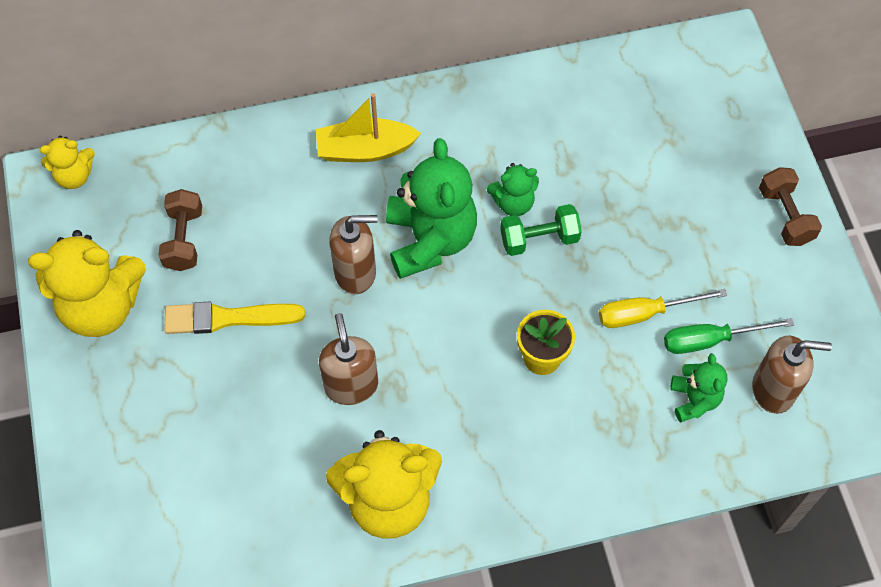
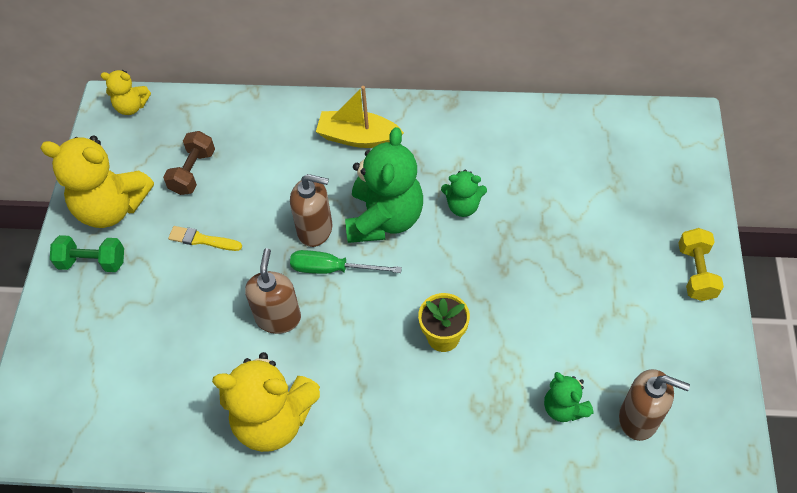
camera: 20 degrees right, 5 degrees down
yellow brush [164,302,305,334] -> yellow brush [168,226,242,251], size x0.65
green dumbbell [500,204,582,256] -> green dumbbell moved to [50,235,124,272]
yellow screwdriver [599,289,727,328] -> none
green screwdriver [664,318,794,354] -> green screwdriver moved to [290,250,402,274]
green teddy bear [670,353,728,422] -> green teddy bear turned 135 degrees clockwise [544,372,593,422]
brown dumbbell [759,167,822,246] -> yellow dumbbell [678,228,724,301]

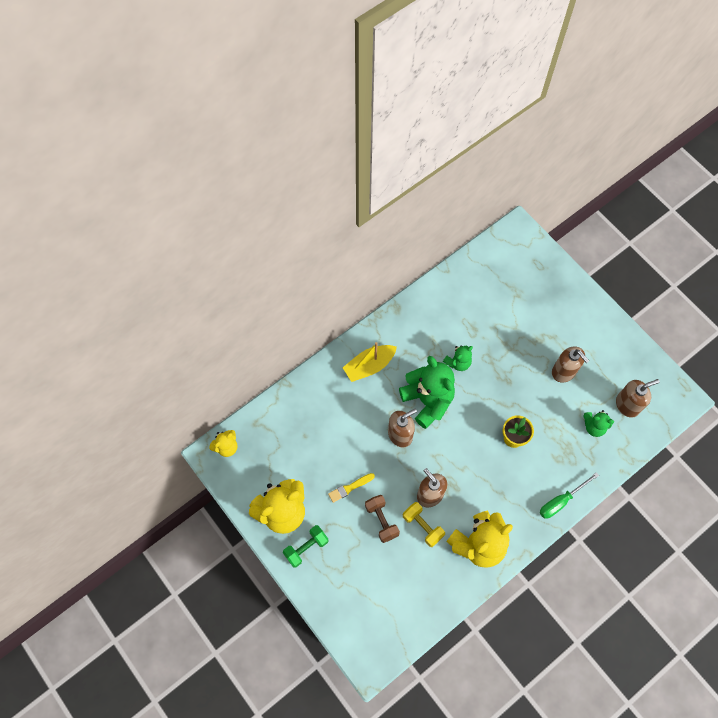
camera: 45 degrees left, 10 degrees up
brown dumbbell [163,131,215,195] -> brown dumbbell moved to [365,495,400,543]
green screwdriver [290,250,402,274] -> green screwdriver moved to [540,472,599,519]
yellow dumbbell [678,228,724,301] -> yellow dumbbell moved to [403,502,445,547]
none -> brown soap dispenser [552,346,589,383]

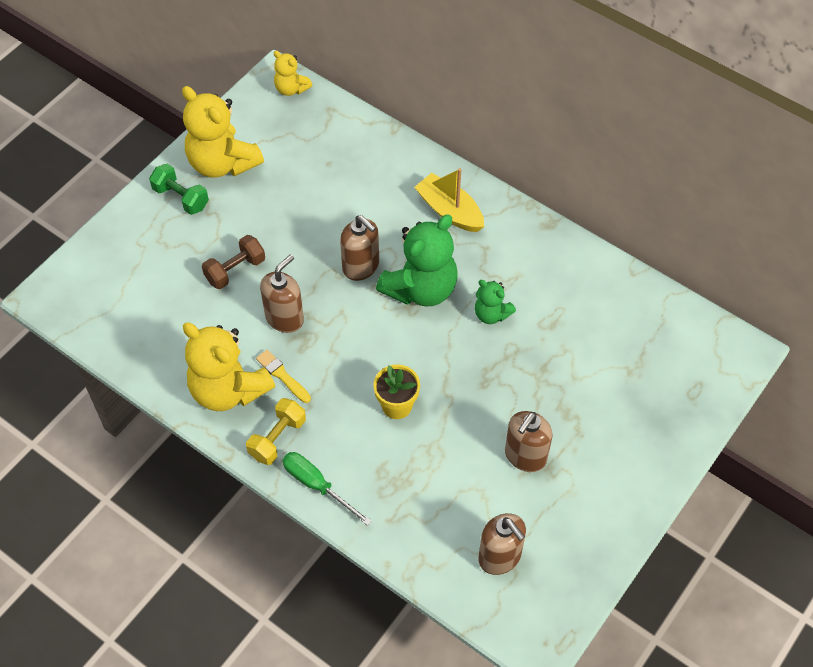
camera: 75 degrees right, 10 degrees down
yellow brush [328,473,375,503] -> yellow brush moved to [256,350,311,403]
yellow dumbbell [403,502,445,547] -> yellow dumbbell moved to [246,398,306,465]
green teddy bear [583,410,614,437] -> none

